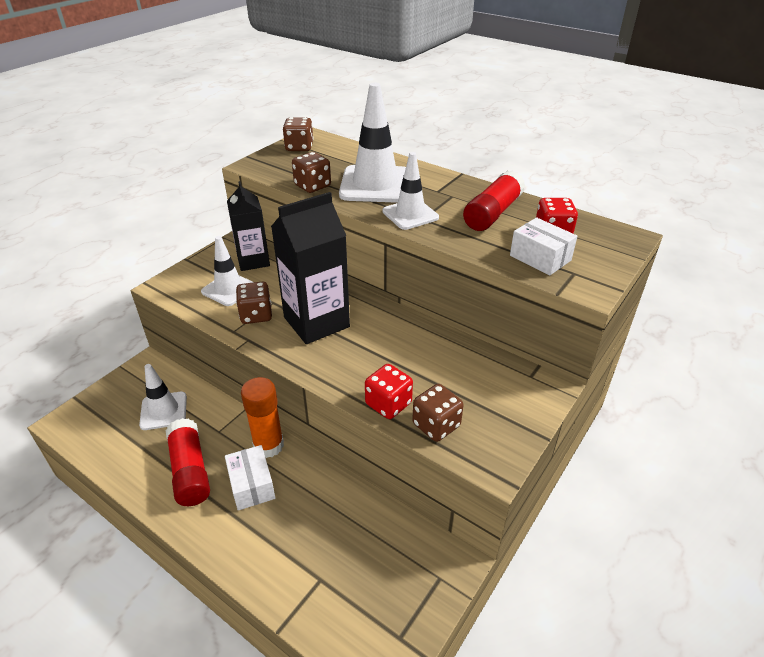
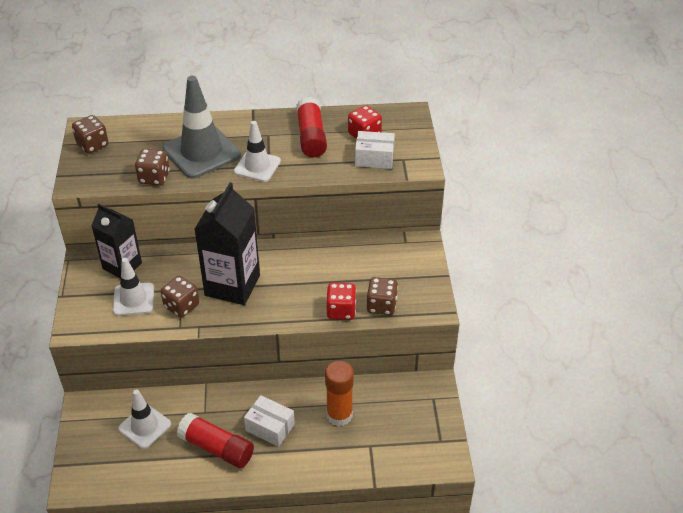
camera: 40 degrees left, 5 degrees up
orange glue stick [241,377,284,458] -> orange glue stick moved to [325,361,354,426]
white traffic cone [339,83,406,203] -> grey traffic cone [162,76,241,179]

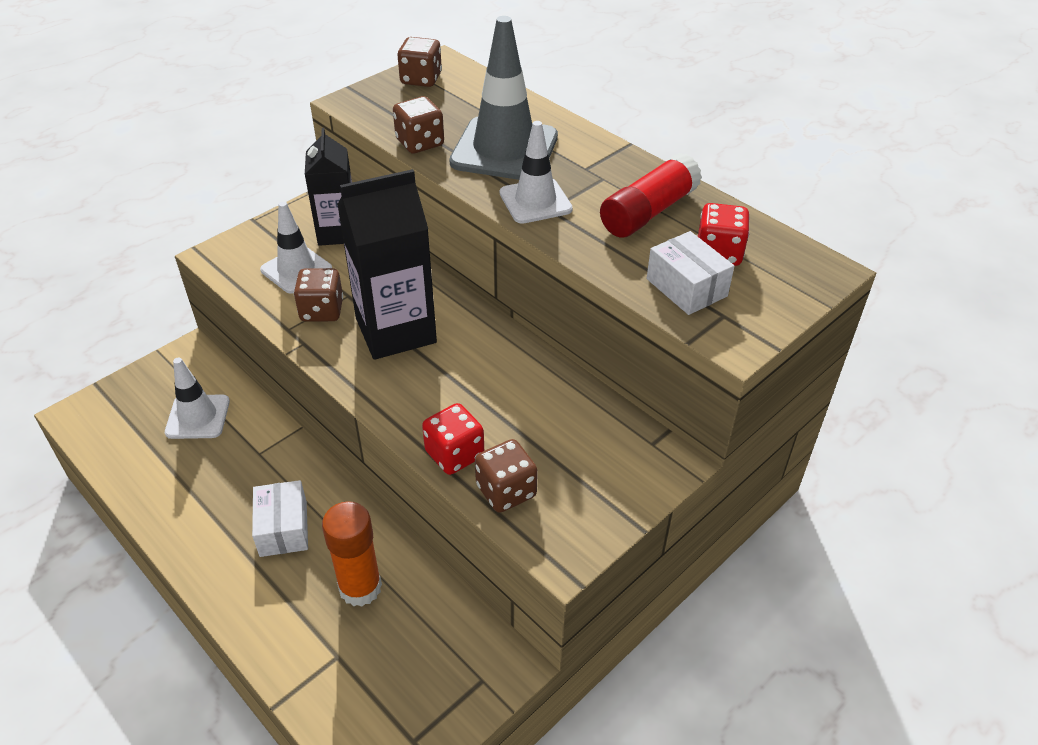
camera: 50 degrees right, 0 degrees up
red glue stick [177,413,254,468] -> none

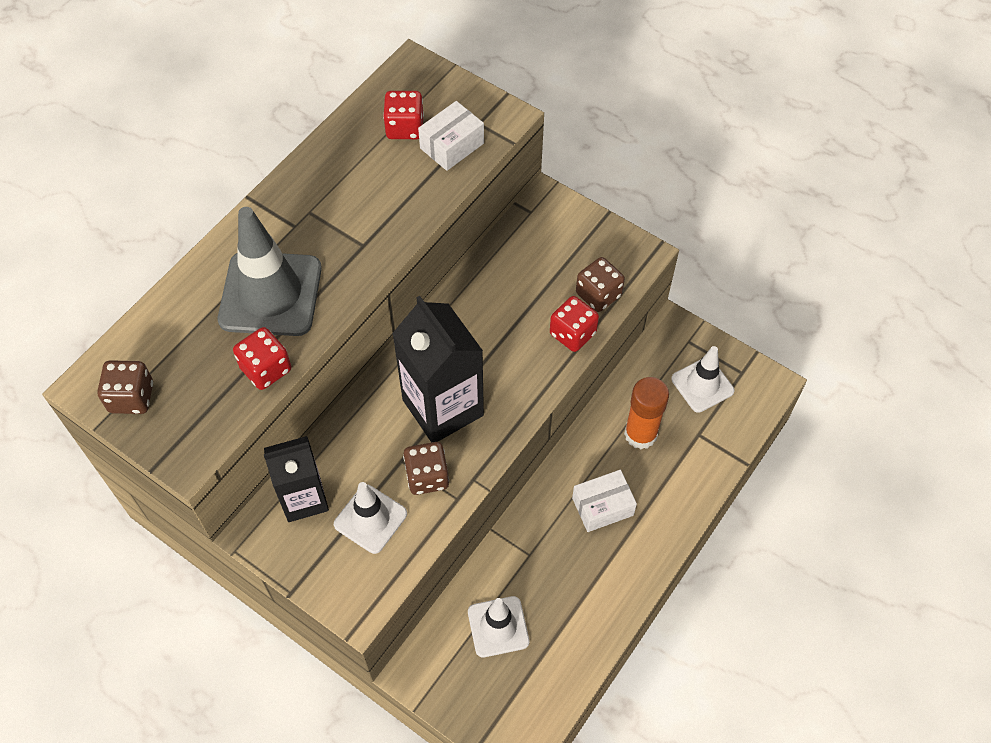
camera: 100 degrees left, 15 degrees up
brown dice [393,96,444,154] -> red dice [233,327,291,390]
white traffic cone [500,121,573,224] -> white traffic cone moved to [671,346,735,413]
red glue stick [600,153,702,238] -> none

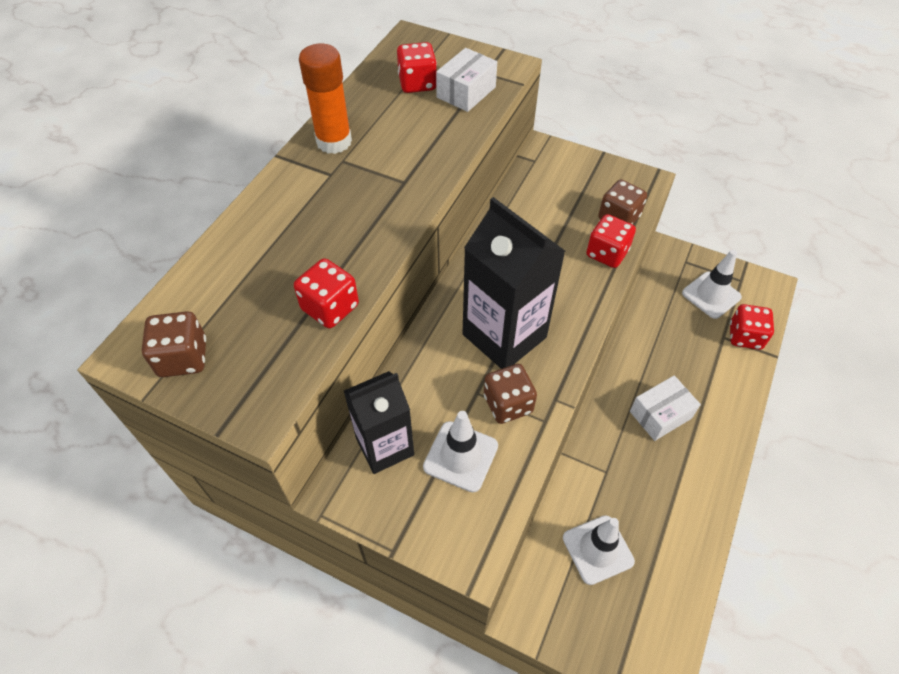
camera: 10 degrees left, 5 degrees down
grey traffic cone [218,207,322,336] -> none
orange glue stick [624,377,669,449] -> orange glue stick moved to [299,44,352,154]
none -> red dice [730,304,774,350]

